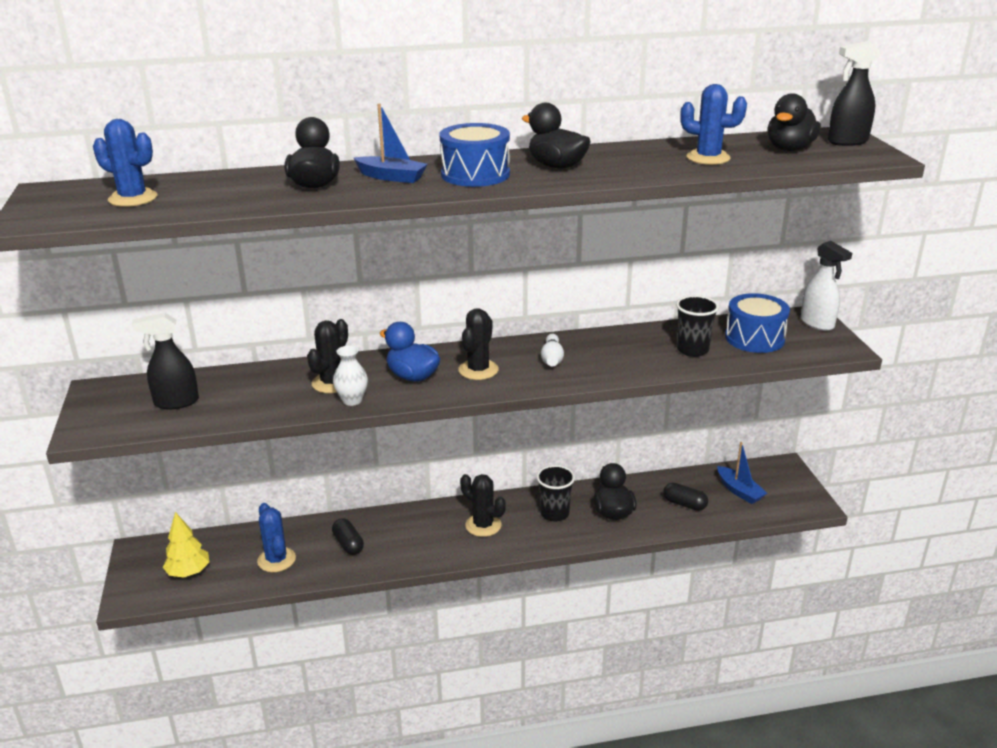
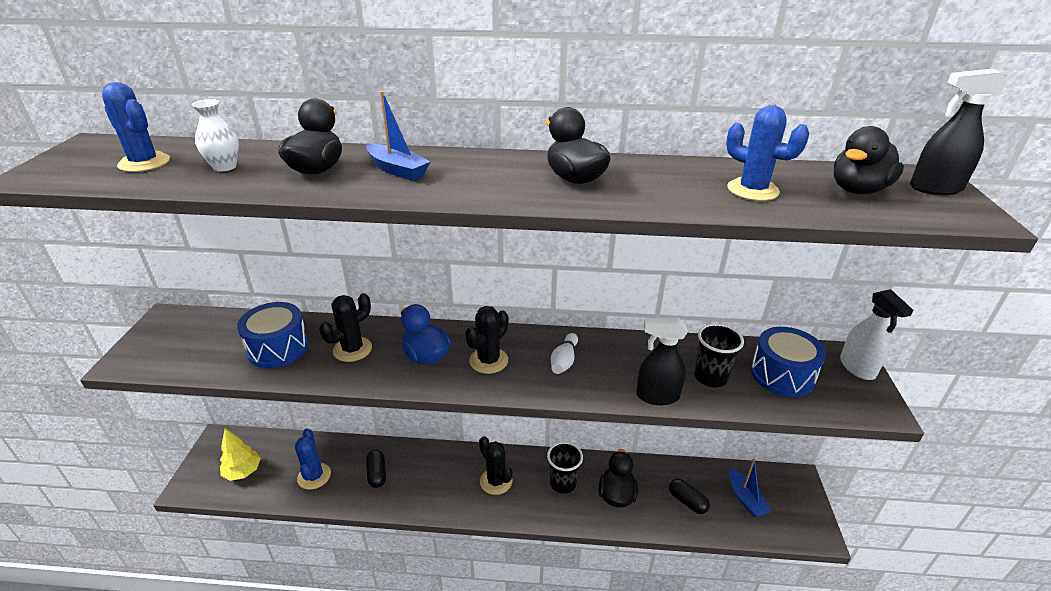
camera: 15 degrees right, 5 degrees up
black spray bottle [132,313,199,409] -> black spray bottle moved to [636,318,688,405]
white vase [333,346,368,406] -> white vase moved to [192,99,239,172]
blue drum [440,123,510,187] -> blue drum moved to [237,302,309,368]

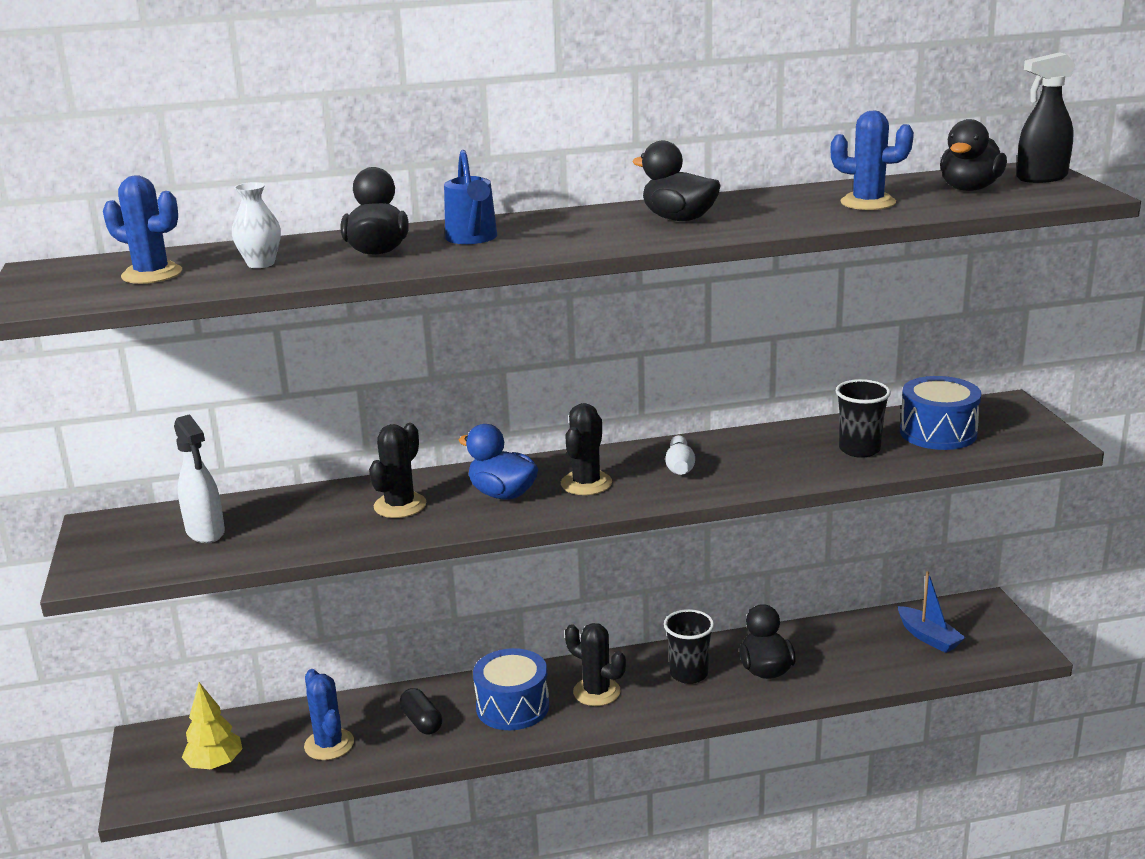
camera: 15 degrees left, 10 degrees down
blue drum [237,302,309,368] -> blue drum moved to [473,648,549,730]
blue boat [366,91,430,181] -> blue watering can [444,150,497,244]
black spray bottle [636,318,688,405] -> none
black capsule [669,479,710,514] -> none
white spray bottle [840,289,913,380] -> white spray bottle moved to [174,414,225,543]

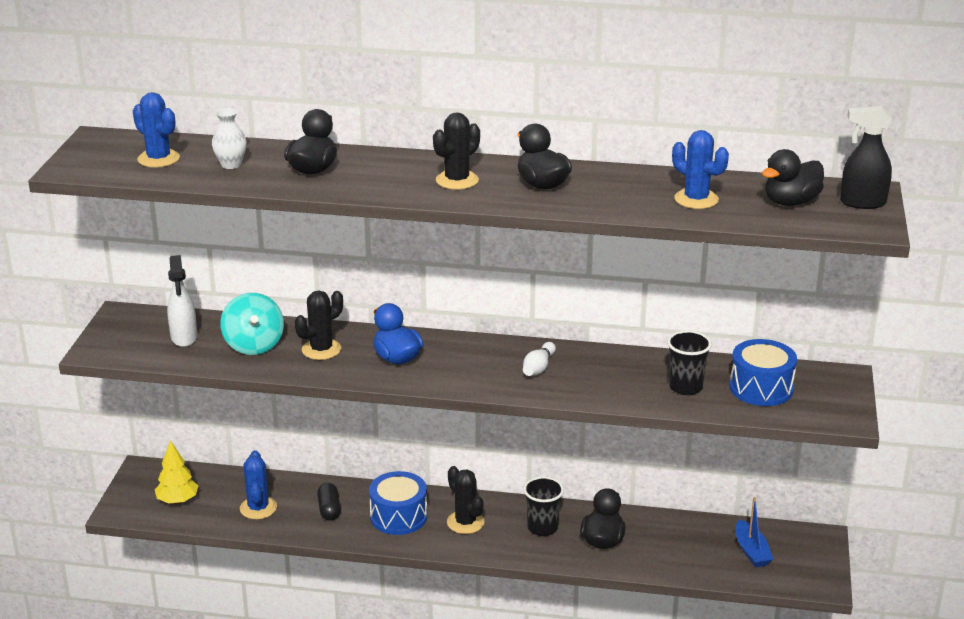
camera: 20 degrees right, 5 degrees up
blue watering can [444,150,497,244] -> none
black cactus [561,403,612,495] -> black cactus moved to [433,112,480,190]
none -> turquoise spinning top [220,293,284,355]

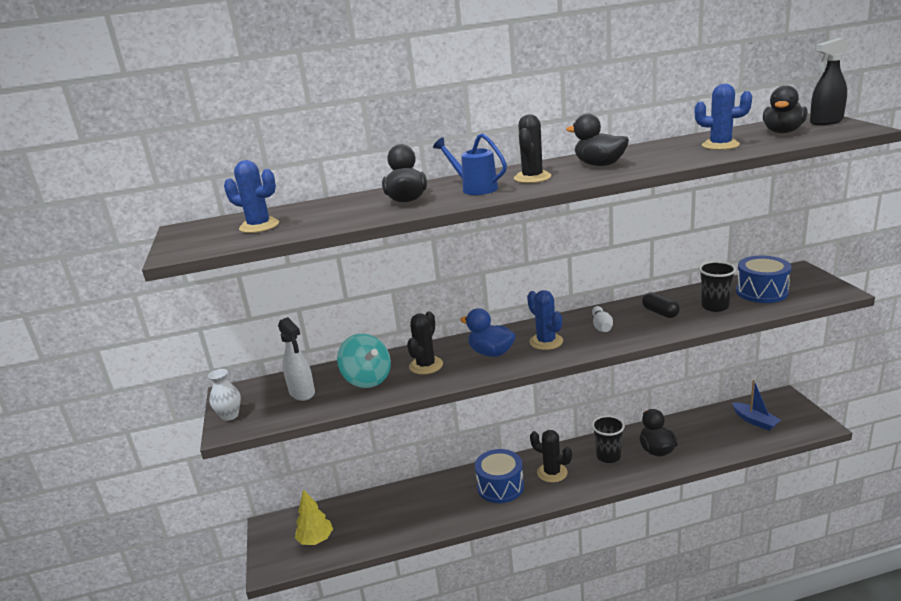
camera: 20 degrees left, 5 degrees down
white vase [212,108,247,169] -> white vase moved to [208,369,241,421]
blue cactus [240,450,277,519] -> blue cactus moved to [527,290,563,350]
black capsule [317,483,341,521] -> black capsule moved to [642,292,680,318]
none -> blue watering can [433,133,507,195]

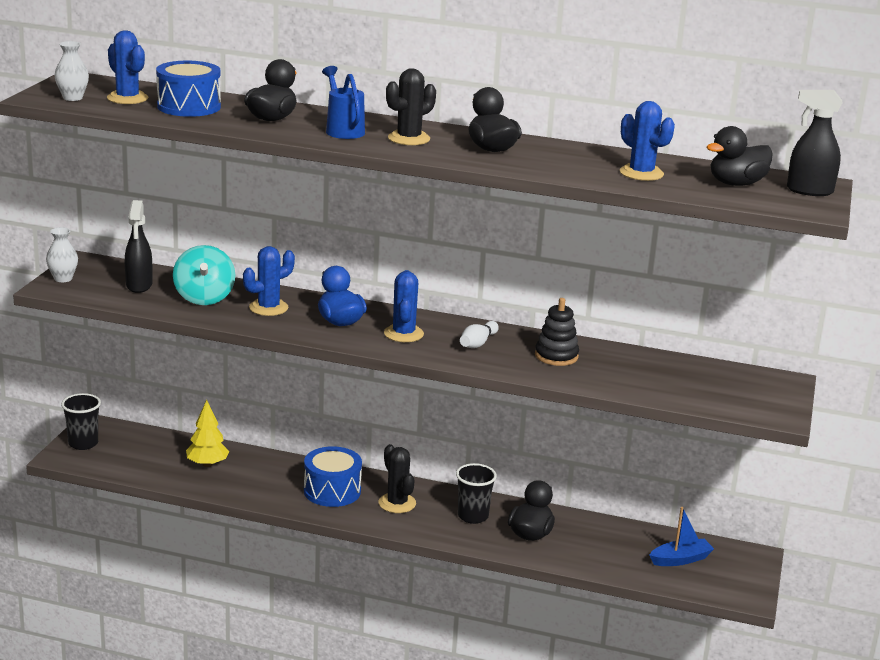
camera: 25 degrees right, 0 degrees up
white spray bottle [278,317,315,401] -> black spray bottle [125,200,152,293]
yellow tree [295,489,333,545] -> yellow tree moved to [186,400,229,467]
black cactus [407,311,443,374] -> blue cactus [243,246,295,316]
black capsule [642,292,680,318] -> black stacking toy [535,298,579,366]
black cup [699,261,736,312] -> black cup moved to [61,393,101,450]
blue boat [732,380,781,431] -> blue boat turned 105 degrees counterclockwise [649,507,714,566]
blue drum [736,256,792,303] -> blue drum moved to [156,61,221,117]
none -> white vase [54,41,89,101]

